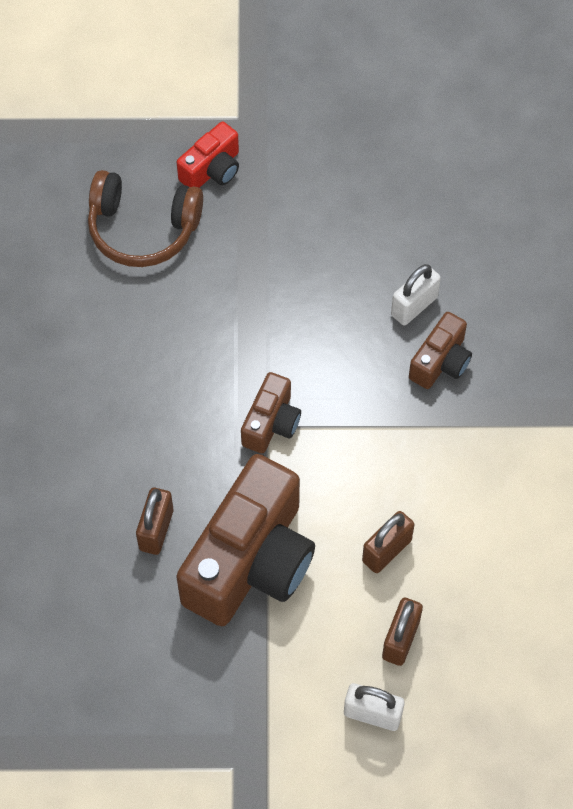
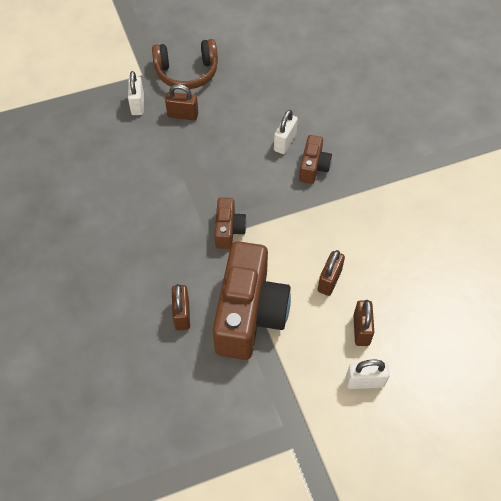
camera: 20 degrees left, 5 degrees down
brown headphones [88,170,203,267] -> brown headphones moved to [152,39,218,90]
red camera [177,122,239,188] -> white padlock [128,71,144,115]
none -> brown padlock [165,84,198,120]

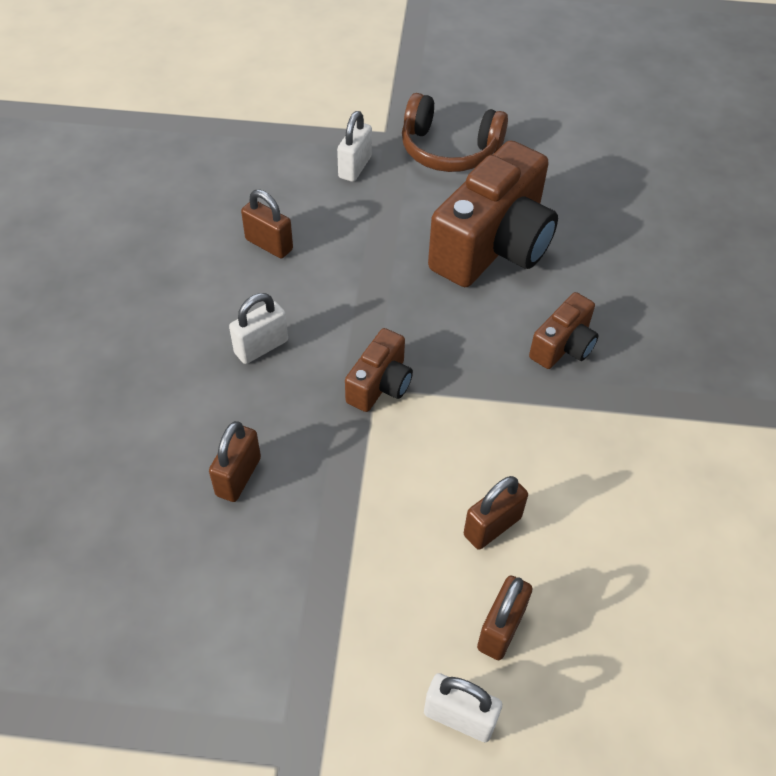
camera: 25 degrees right, 5 degrees down
brown padlock [165,84,198,120] -> brown padlock moved to [241,189,293,258]
brown camera [213,241,291,360] -> brown camera moved to [428,140,558,287]
white padlock [274,110,298,154] -> white padlock moved to [229,293,288,364]

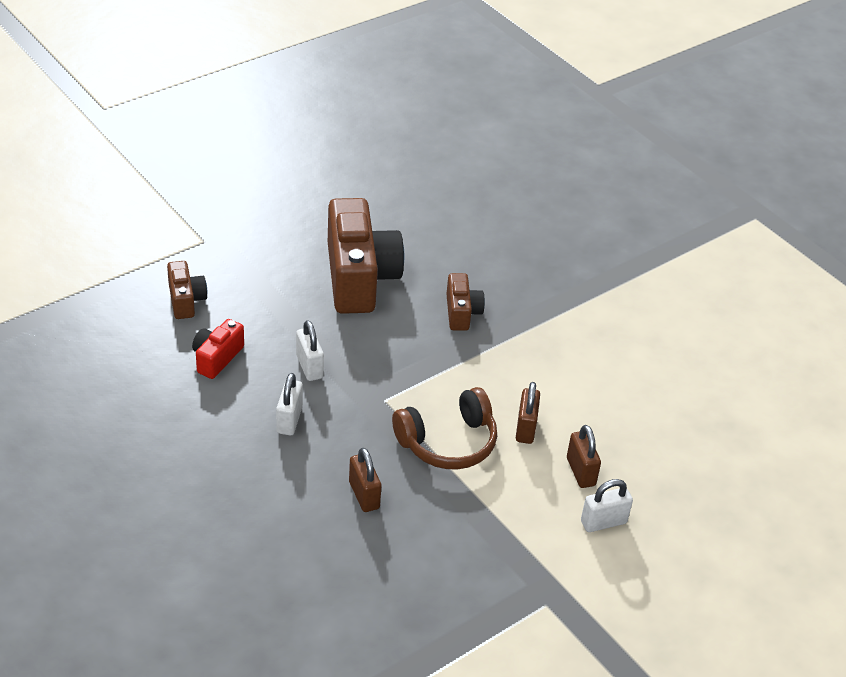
camera: 45 degrees left, 10 degrees down
brown padlock [241,189,293,258] -> red camera [192,319,244,379]
white padlock [337,111,372,182] -> white padlock moved to [296,320,324,381]
brown camera [345,328,413,412] -> brown camera moved to [167,261,207,319]
brown headphones [402,93,508,172] -> brown headphones moved to [392,387,497,469]

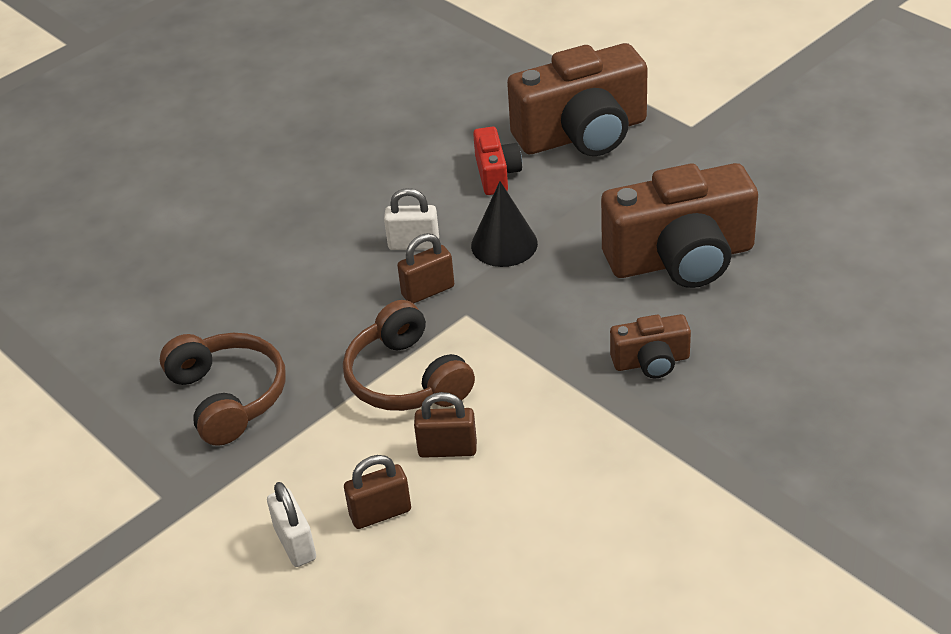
camera: 90 degrees right, 0 degrees up
brown camera [167,261,207,319] -> brown camera [507,43,648,156], size x2.05
red camera [192,319,244,379] -> red camera turned 60 degrees clockwise [473,127,522,195]
white padlock [296,320,324,381] -> black cone [471,181,538,267]
brown padlock [349,448,382,512] -> brown padlock moved to [397,233,454,303]
none -> brown headphones [160,333,286,446]

